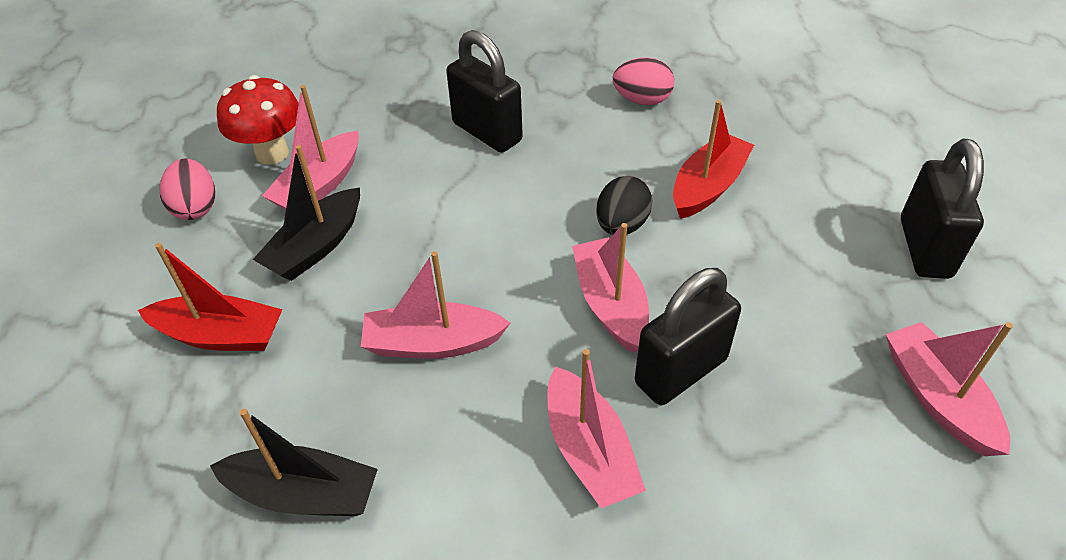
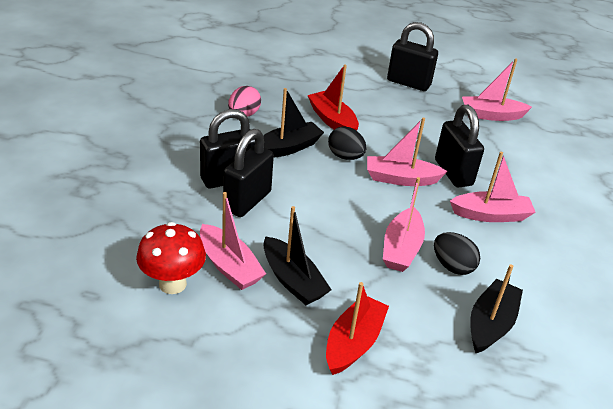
camera: 75 degrees left, 10 degrees down
pink egg [159,158,215,220] -> none
none -> black padlock [223,129,274,217]
none -> black boat [263,88,324,158]
none -> black egg [434,232,480,275]

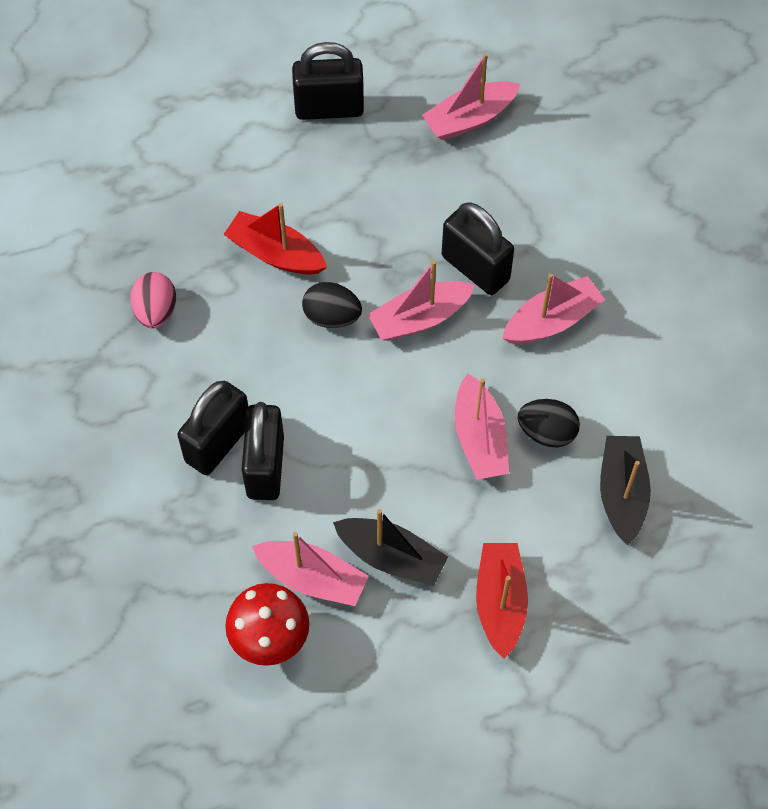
camera: 25 degrees left, 25 degrees up
black boat [263,88,324,158] -> none

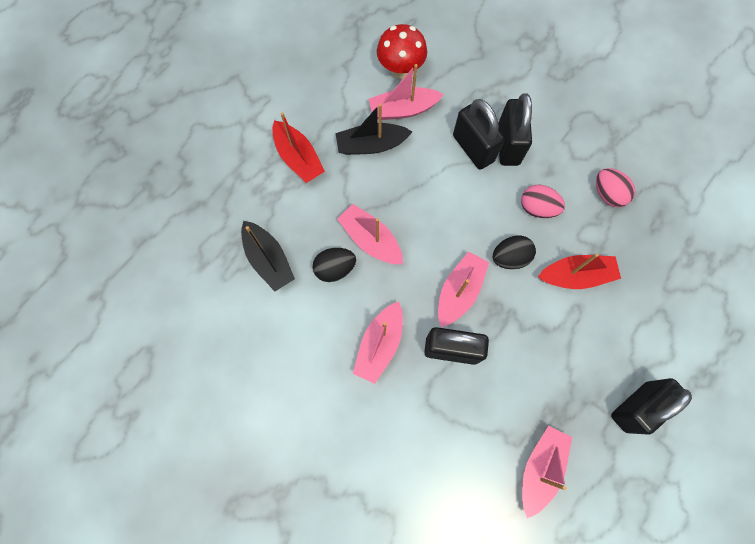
camera: 145 degrees right, 10 degrees up
none -> pink egg [521,185,565,218]

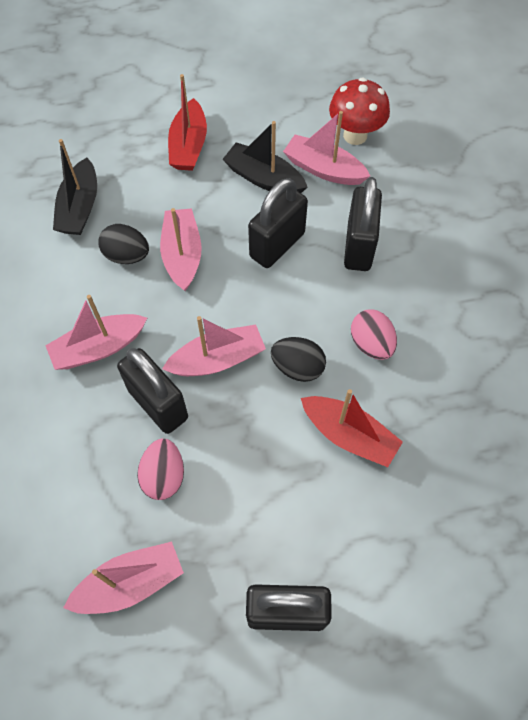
camera: 40 degrees right, 10 degrees down
black padlock [498,94,532,166] -> black padlock moved to [248,178,308,268]
pink egg [596,168,635,207] -> pink egg moved to [137,439,184,500]

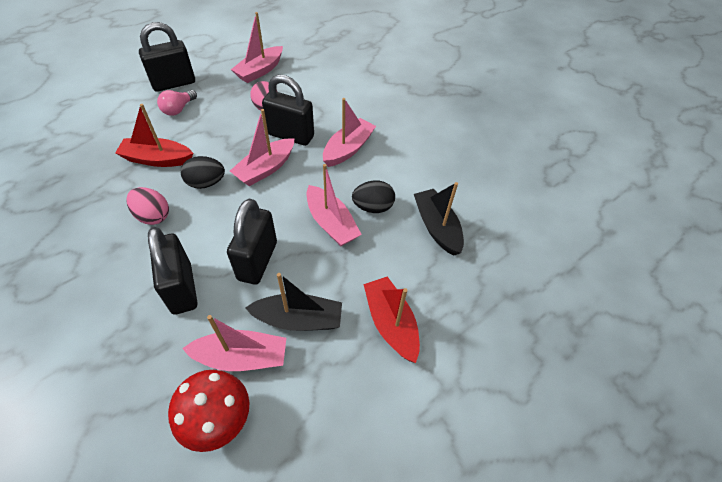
camera: 150 degrees right, 10 degrees down
none -> pink light bulb [157,90,197,116]

